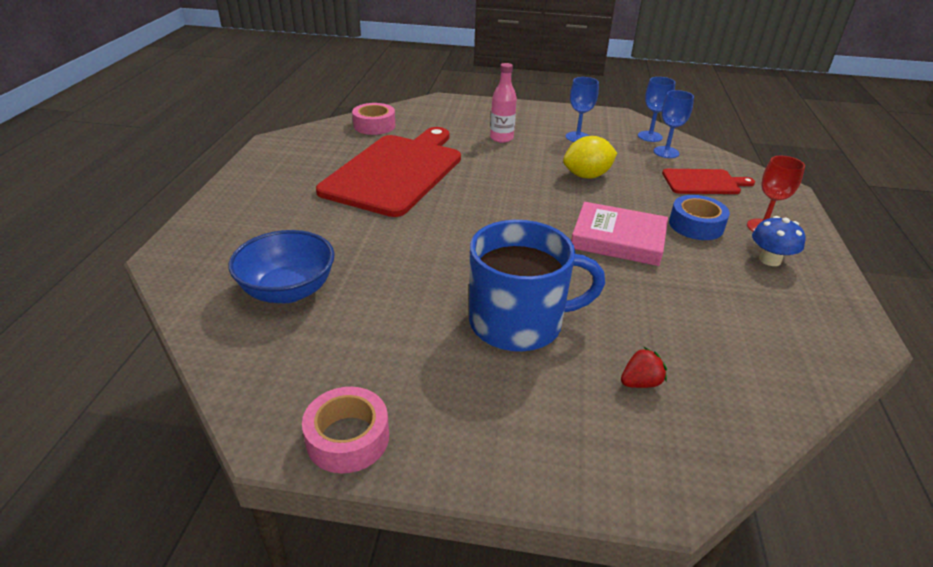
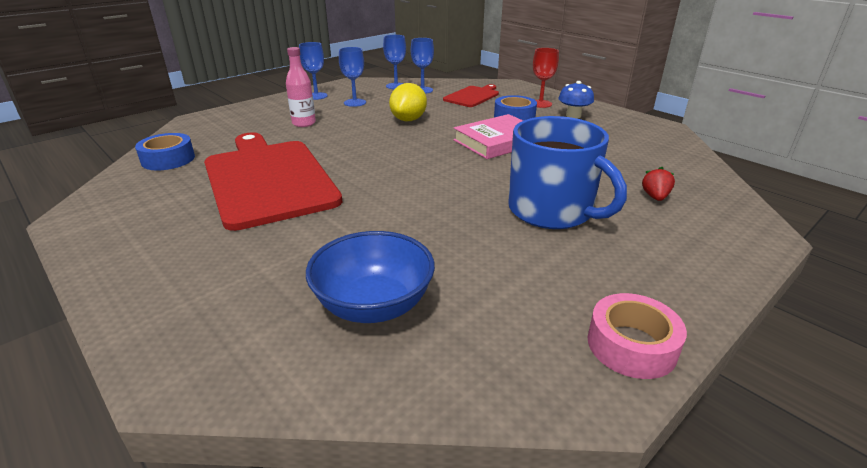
camera: 50 degrees left, 5 degrees down
pink tape [352,103,395,135] -> blue tape [135,133,195,170]
blue mug [469,220,605,352] -> blue mug turned 105 degrees clockwise [508,116,627,229]
none -> blue goblet [299,42,327,100]

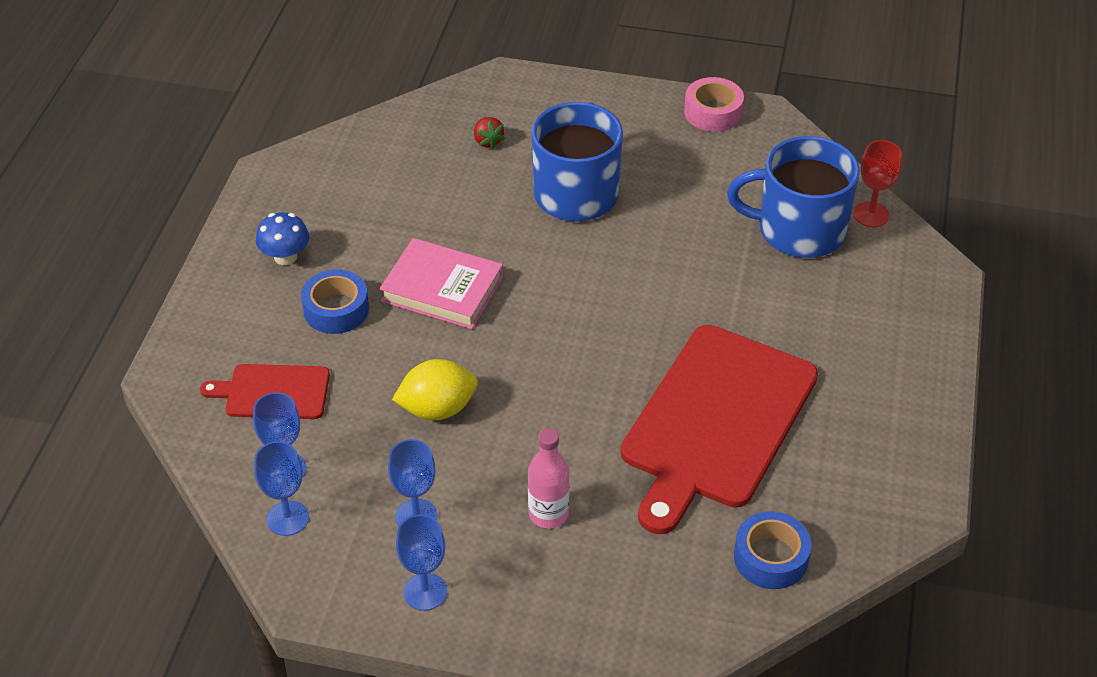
camera: 125 degrees left, 15 degrees up
blue bowl [306,231,435,323] -> blue mug [727,136,860,258]
red goblet [533,48,559,108] -> red goblet moved to [853,140,902,227]
red strawberry [642,167,675,201] -> red strawberry turned 90 degrees counterclockwise [474,117,505,149]

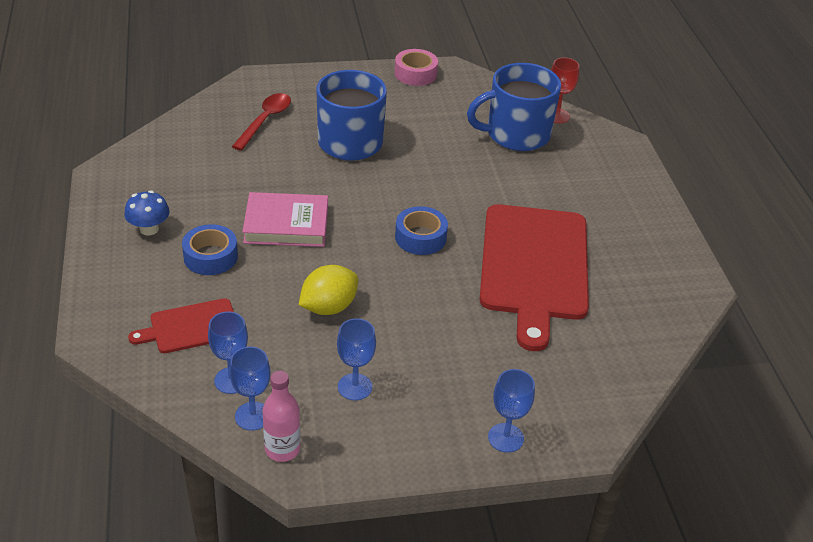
camera: 25 degrees left, 5 degrees down
blue goblet [396,514,447,611] -> blue goblet moved to [488,369,535,453]
red strawberry [474,117,505,149] -> red spoon [232,93,291,151]
pink bottle [528,428,570,528] -> pink bottle moved to [263,371,300,462]
blue tape [734,511,812,589] -> blue tape moved to [395,206,448,255]

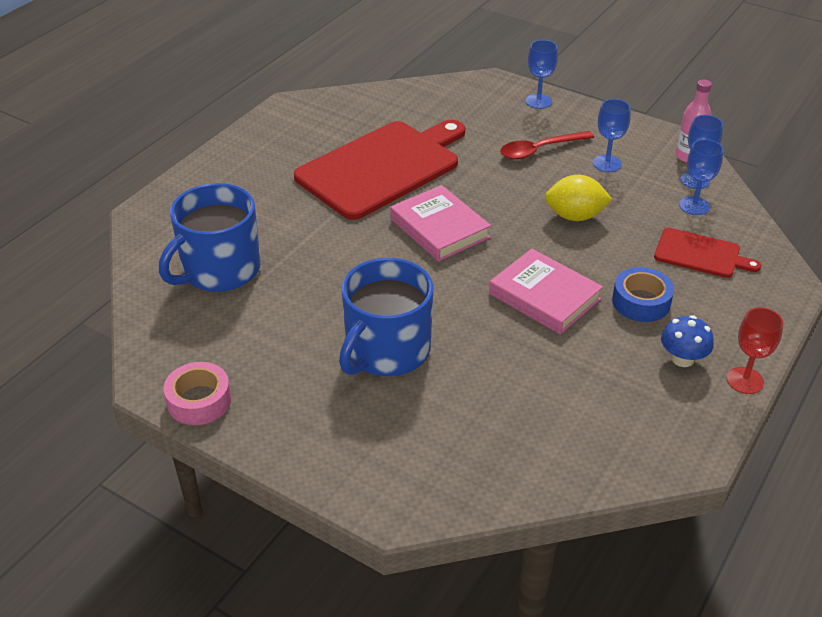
camera: 135 degrees left, 0 degrees up
red spoon [232,93,291,151] -> red spoon moved to [500,131,594,160]
blue tape [395,206,448,255] -> pink book [390,185,491,262]
blue mug [467,63,561,151] -> blue mug turned 105 degrees clockwise [159,183,261,292]
red goblet [551,57,579,124] -> red goblet moved to [727,307,784,394]

